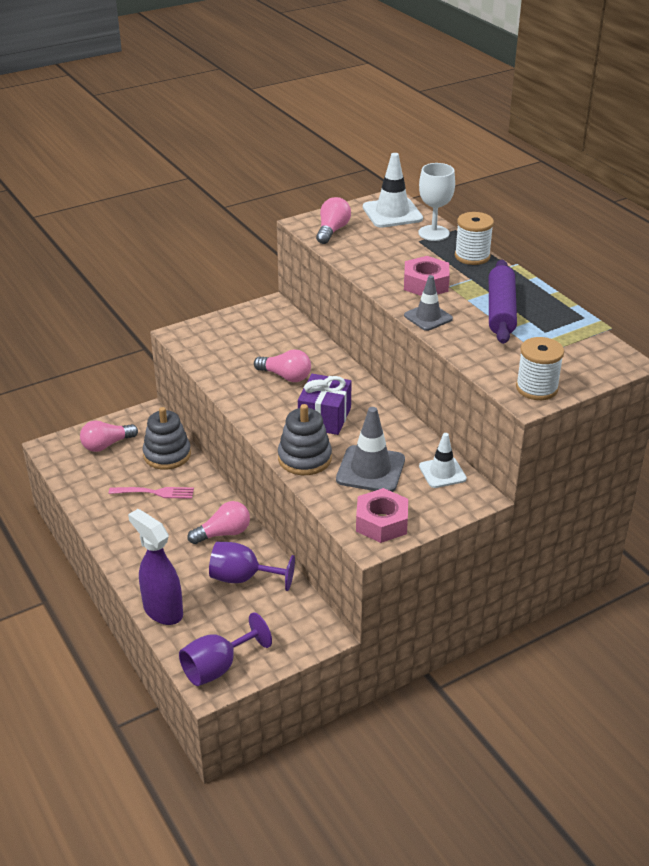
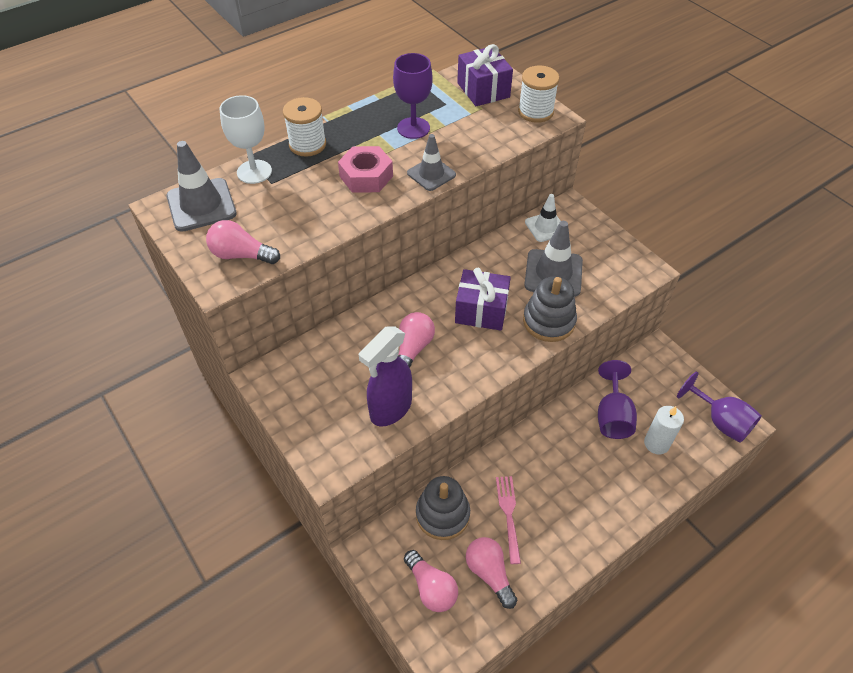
camera: 95 degrees left, 15 degrees up
purple spray bottle [128,509,183,625] -> purple spray bottle moved to [359,326,412,427]
pink light bulb [188,501,250,544] -> pink light bulb moved to [466,537,517,609]
pink nut [356,488,408,543] -> none
white traffic cone [363,153,423,228] -> grey traffic cone [167,141,237,232]
purple rolling pin [489,260,517,344] -> purple goblet [393,53,432,139]
none -> purple gift [457,44,513,106]
none -> white candle [644,406,684,455]

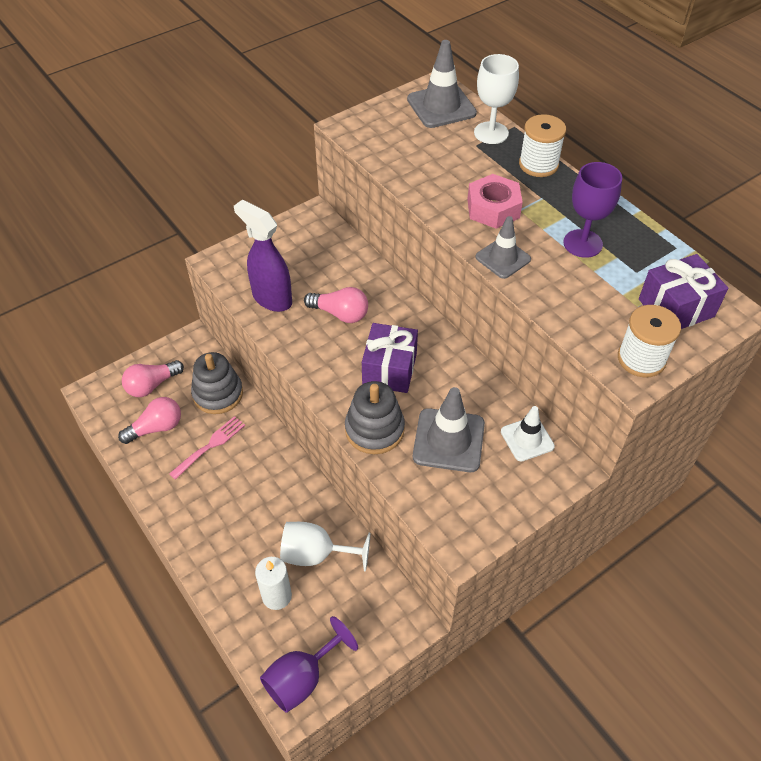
camera: 90 degrees right, 0 degrees up
pink light bulb [206,220,280,264] -> none
pink fork [496,476,521,564] -> pink fork turned 45 degrees counterclockwise [169,416,245,480]
purple goblet [598,360,637,439] -> white goblet [280,522,371,572]

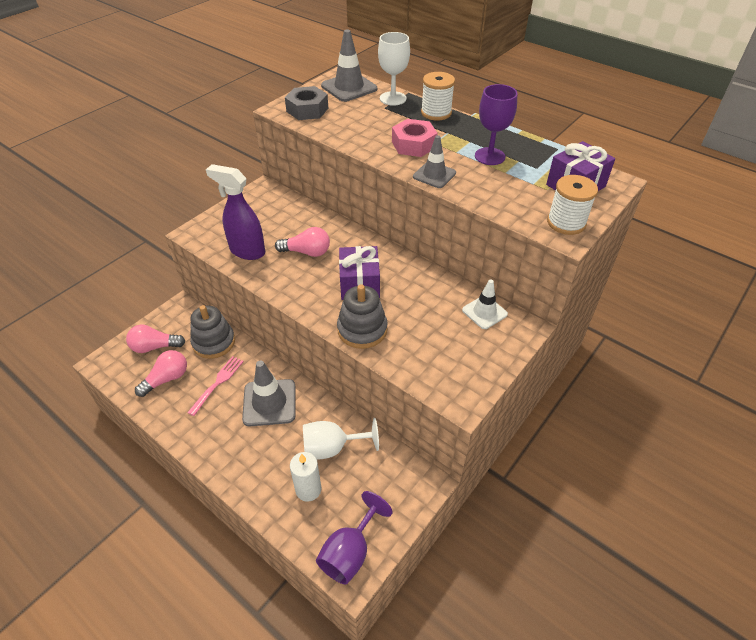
camera: 15 degrees left, 5 degrees down
pink light bulb [122,360,184,397] -> pink light bulb turned 45 degrees clockwise [126,325,185,353]
grey traffic cone [413,387,485,472] -> grey traffic cone moved to [242,361,295,426]
none -> grey nut [285,86,328,120]

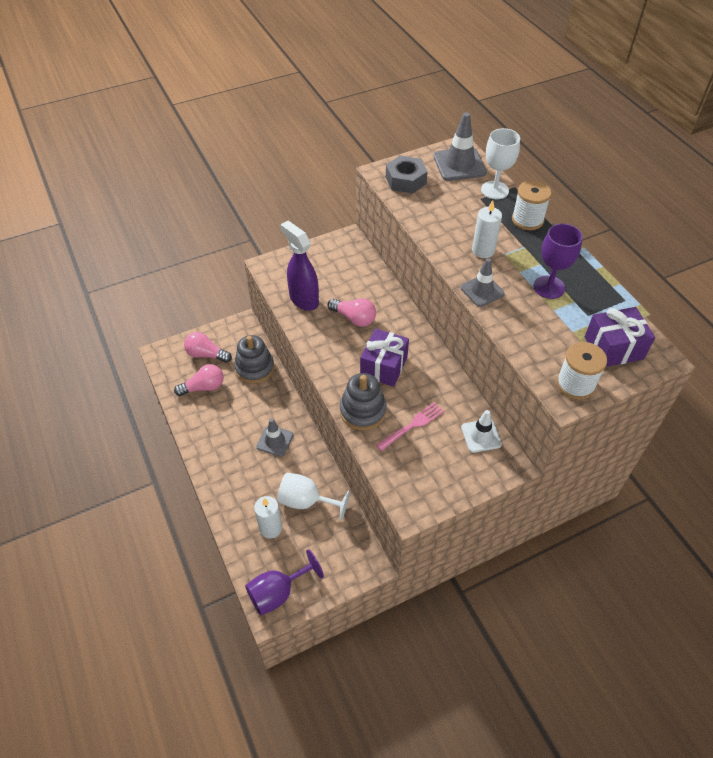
camera: 25 degrees right, 5 degrees up
pink fork [187,356,244,416] -> pink fork moved to [376,402,444,451]
grey traffic cone [242,361,295,426] -> grey traffic cone [256,418,293,457], size x0.64
pink nut [392,119,438,157] -> white candle [472,200,502,258]

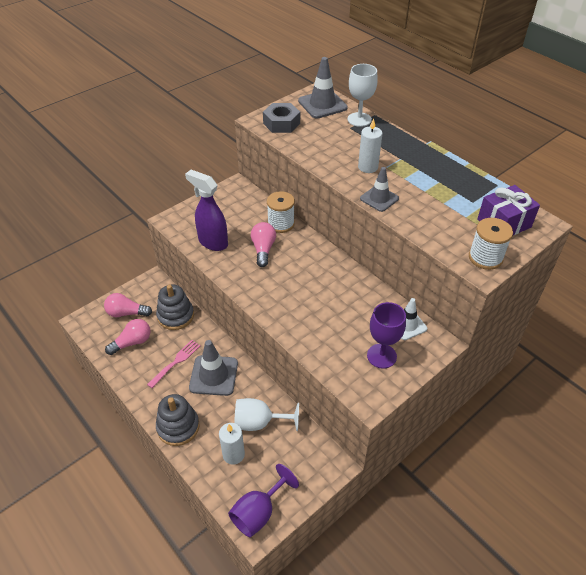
camera: 15 degrees left, 5 degrees down
grey traffic cone [256,418,293,457] -> grey traffic cone [189,340,238,396], size x1.55
pink light bulb [327,298,376,327] -> pink light bulb turned 105 degrees counterclockwise [251,222,276,267]
grey stacking toy [340,373,387,430] -> grey stacking toy moved to [156,394,200,446]
purple gift [360,328,409,387] -> none
pink fork [376,402,444,451] -> pink fork moved to [147,340,201,388]
white spool [512,180,552,230] -> white spool moved to [267,191,295,233]
purple goblet [534,223,583,299] -> purple goblet moved to [367,302,406,369]

